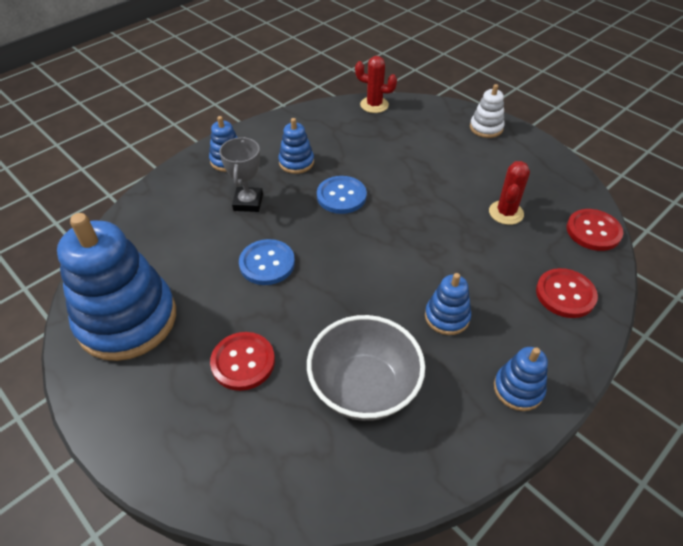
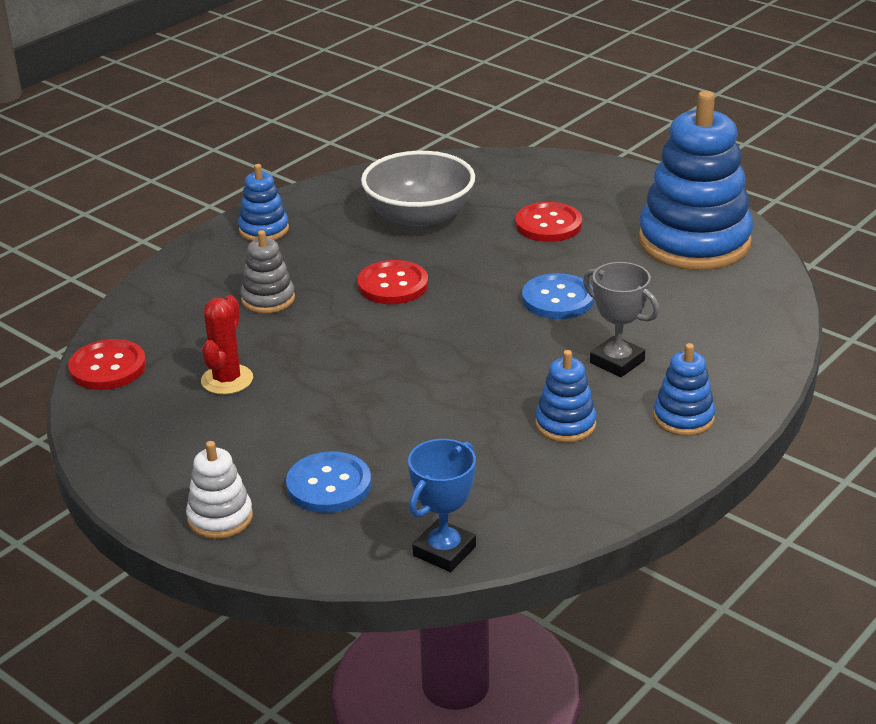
camera: 175 degrees right, 15 degrees down
grey trophy [219,137,263,212] -> grey trophy turned 45 degrees counterclockwise [583,262,659,377]
blue button [317,176,367,214] -> blue button moved to [286,452,371,513]
red cactus [355,56,397,113] -> blue trophy [408,439,476,572]
blue stacking toy [425,273,471,335] -> none
red button [536,268,598,318] -> red button moved to [358,260,428,304]
none -> grey stacking toy [240,230,295,313]

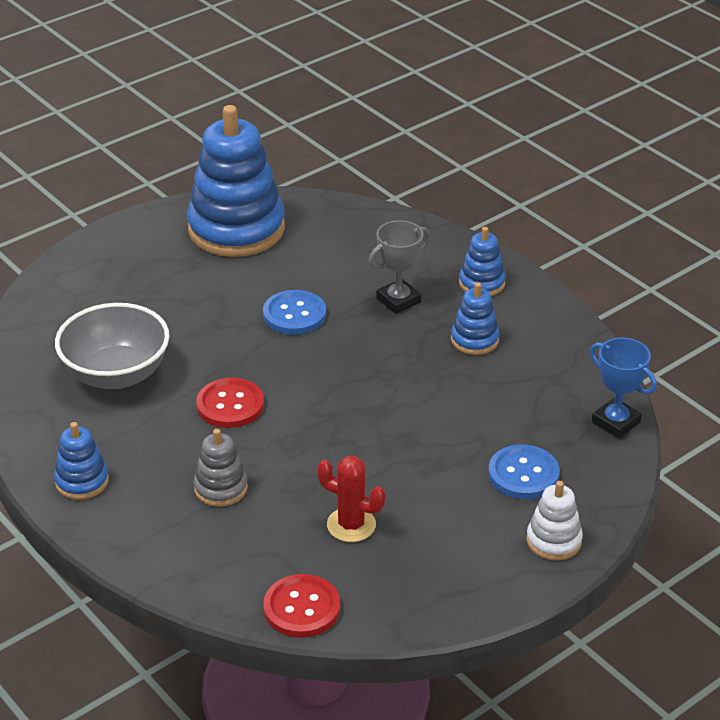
camera: 80 degrees left, 5 degrees up
red button [515,202,582,242] -> none

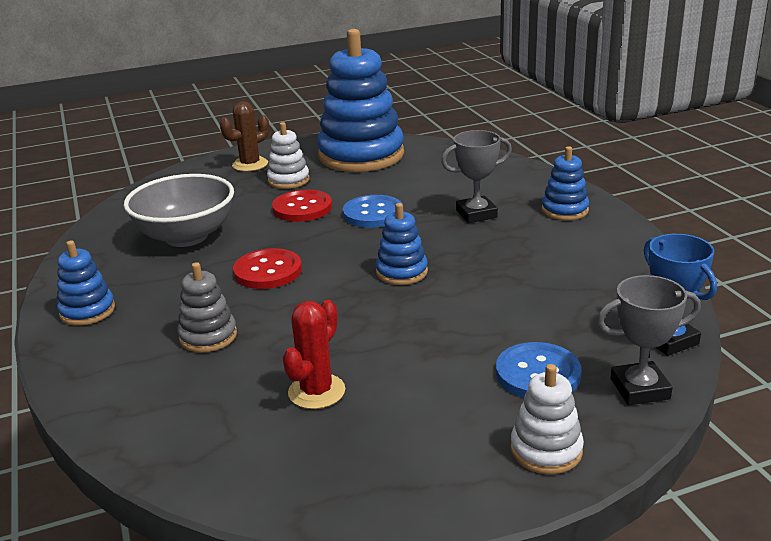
camera: 20 degrees right, 10 degrees down
red button [263,574,340,638] -> red button moved to [272,189,332,222]
red cactus [317,456,386,542] -> red cactus turned 75 degrees clockwise [283,300,345,409]
blue stacking toy [451,282,500,355] -> blue stacking toy moved to [375,203,428,285]
none -> brown cactus [220,101,269,172]
none -> white stacking toy [267,122,309,189]
none -> grey trophy [597,275,701,405]

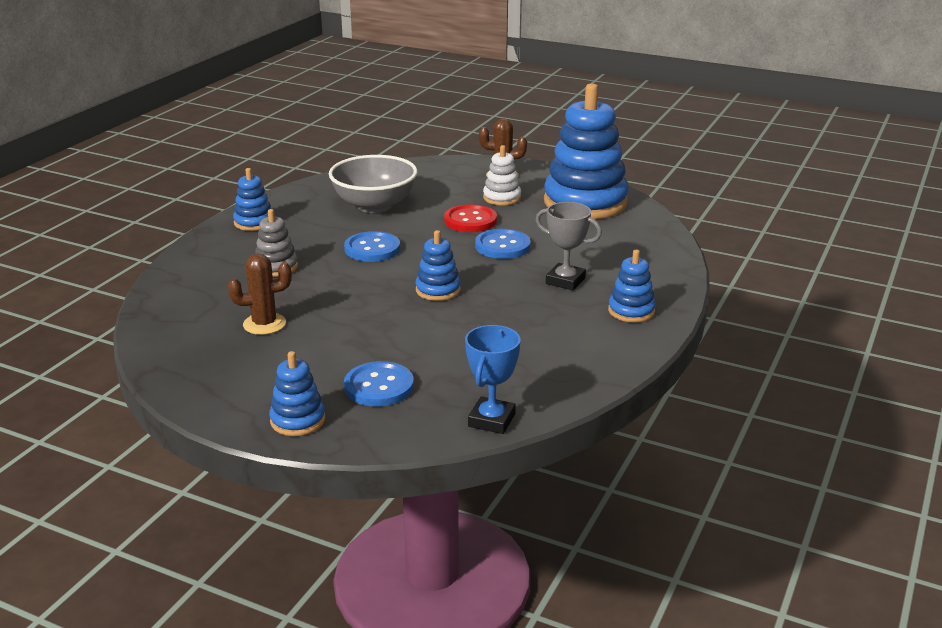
camera: 45 degrees right, 0 degrees up
red button [233,248,302,289] -> blue button [344,231,400,262]
red cactus [283,300,345,409] -> brown cactus [228,254,292,335]
white stacking toy [511,364,584,474] -> blue stacking toy [269,351,325,436]
grey trophy [597,275,701,405] -> none

